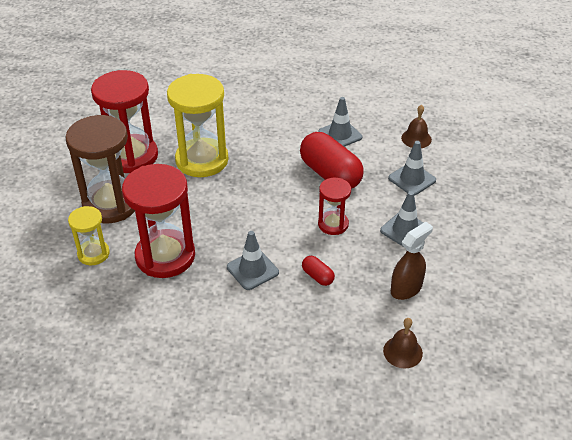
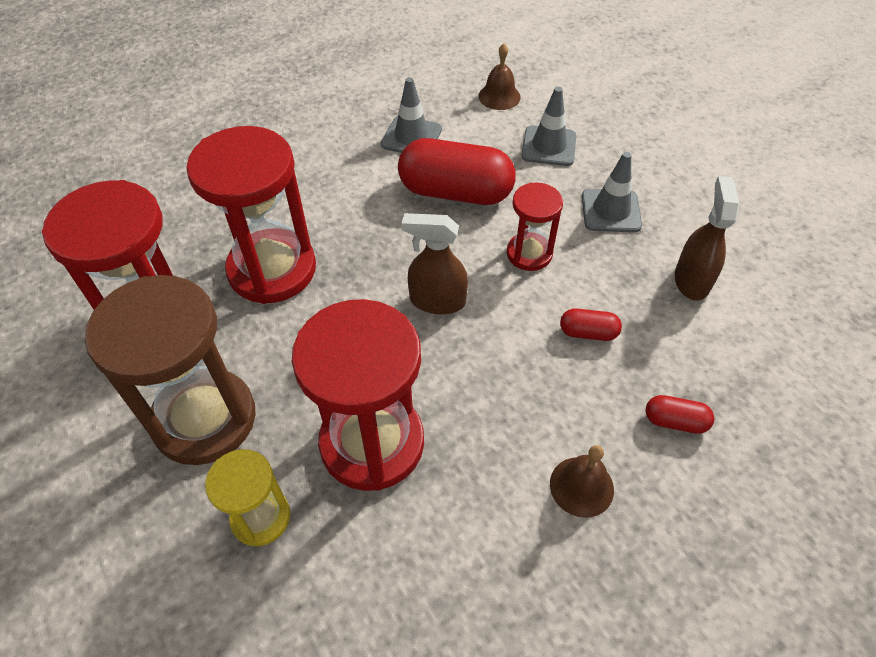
camera: 40 degrees left, 10 degrees up
yellow hourglass [167,74,228,177] -> red hourglass [186,126,316,304]
grey traffic cone [227,231,279,290] -> none
brown bell [383,318,423,368] -> brown bell moved to [550,445,614,518]
none -> brown spray bottle [401,213,468,315]
none -> red capsule [646,395,714,434]

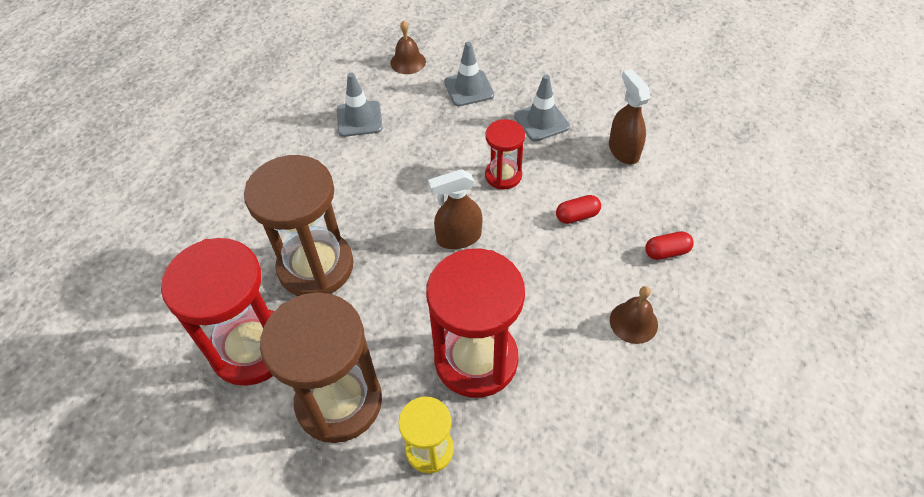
camera: 25 degrees left, 0 degrees up
red hourglass [186,126,316,304] -> brown hourglass [244,155,354,296]
red capsule [398,138,516,205] -> none

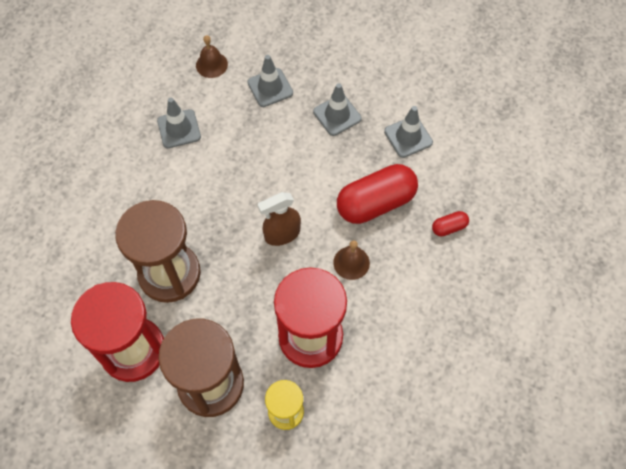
camera: 10 degrees left, 10 degrees up
red hourglass [485,119,525,190] -> none
red capsule [556,195,601,224] -> red capsule [337,164,418,224], size x2.24
brown spray bottle [609,69,650,164] -> grey traffic cone [384,106,433,158]
brown bell [610,286,658,344] -> brown bell moved to [333,240,370,280]

